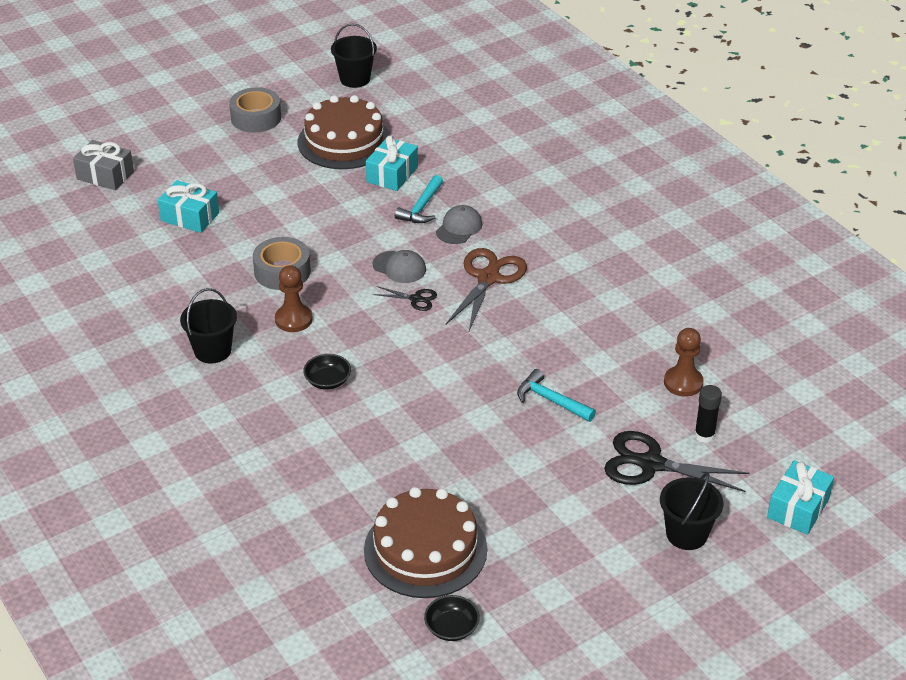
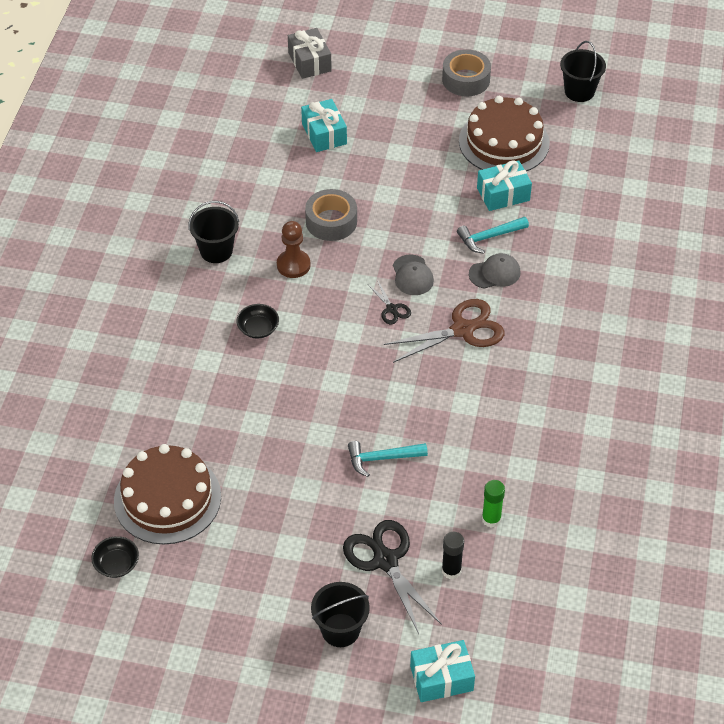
camera: 45 degrees right, 10 degrees up
turquoise hammer [517,369,596,422] -> turquoise hammer turned 90 degrees counterclockwise [348,441,428,477]
brown pawn [664,328,704,397] -> green glue stick [482,480,505,528]

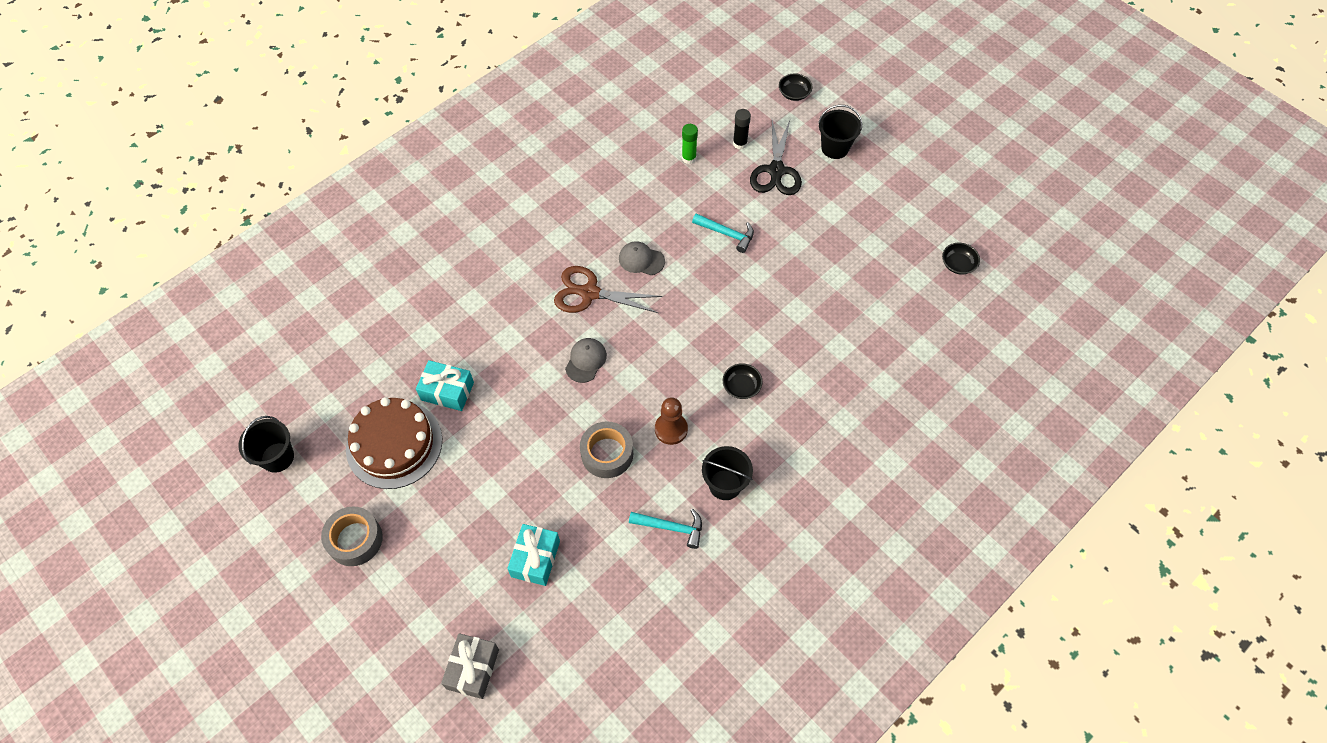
camera: 145 degrees left, 10 degrees up
brown cake [114,444,221,544] -> none
black scissors [369,281,411,324] -> none
turquoise gift [410,640,475,702] -> black bowl [779,73,812,101]
turquoise hammer [457,217,529,253] -> turquoise hammer moved to [629,509,702,549]
grey cap [469,253,520,288] -> grey cap moved to [619,241,665,275]

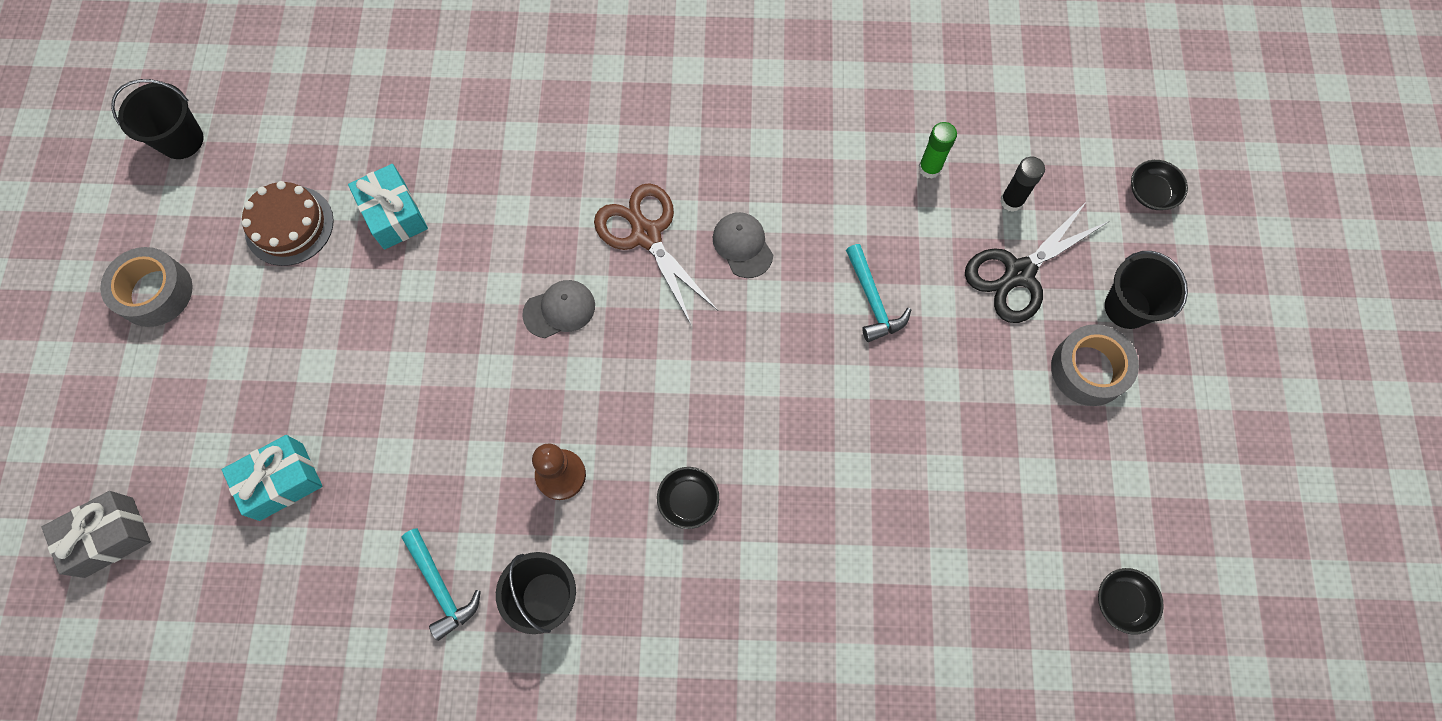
camera: 45 degrees right, 10 degrees up
brown cake [346,397,442,489] -> brown cake [242,181,334,266], size x0.67
grey tape [580,421,633,478] -> grey tape moved to [1051,324,1139,406]

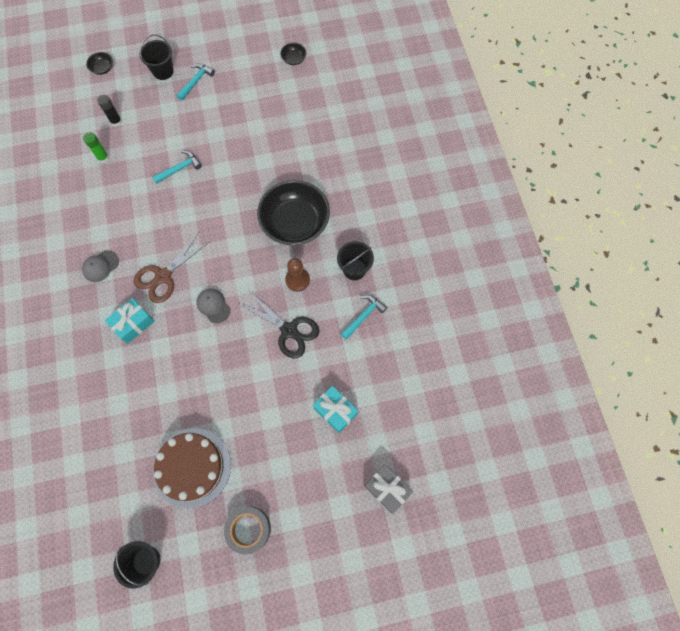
camera: 105 degrees left, 0 degrees up
brown cake [242,181,334,266] -> brown cake [153,428,231,508], size x1.50
turquoise gift [348,164,428,250] -> turquoise gift moved to [105,298,155,344]
black bowl [657,467,719,529] -> black bowl [257,180,330,245], size x2.44
grey cap [713,212,773,278] -> grey cap moved to [82,250,119,282]
black scissors [965,201,1110,323] -> black scissors moved to [239,292,319,359]
grey tape [1051,324,1139,406] -> turquoise hammer [176,63,215,101]

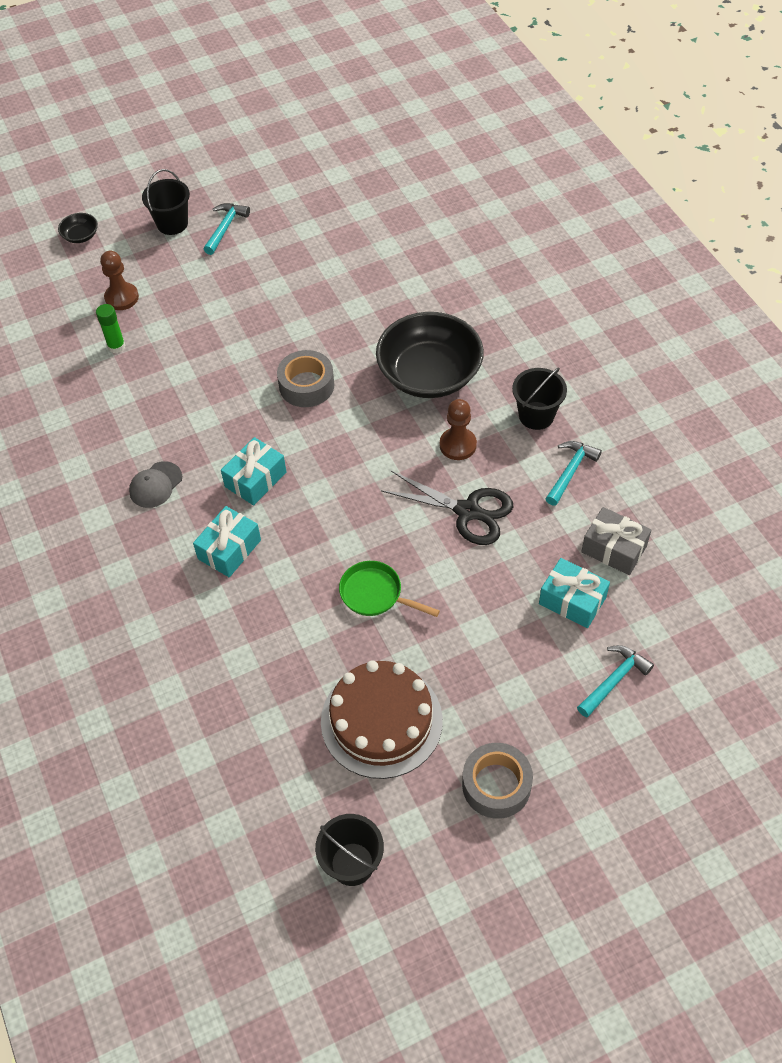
camera: 10 degrees left, 15 degrees down
black glue stick [97,95,122,126] -> brown pawn [100,251,139,310]
brown scissors [133,233,209,303] -> turquoise gift [221,437,286,506]
turquoise hammer [152,151,202,184] -> turquoise hammer moved to [577,645,654,717]
grey cap [196,289,231,323] -> none
black bowl [280,43,306,65] -> none
grey gift [365,464,413,514] -> grey gift moved to [581,507,651,575]
none -> grey tape [277,350,334,407]
none -> green pan [339,561,440,617]

